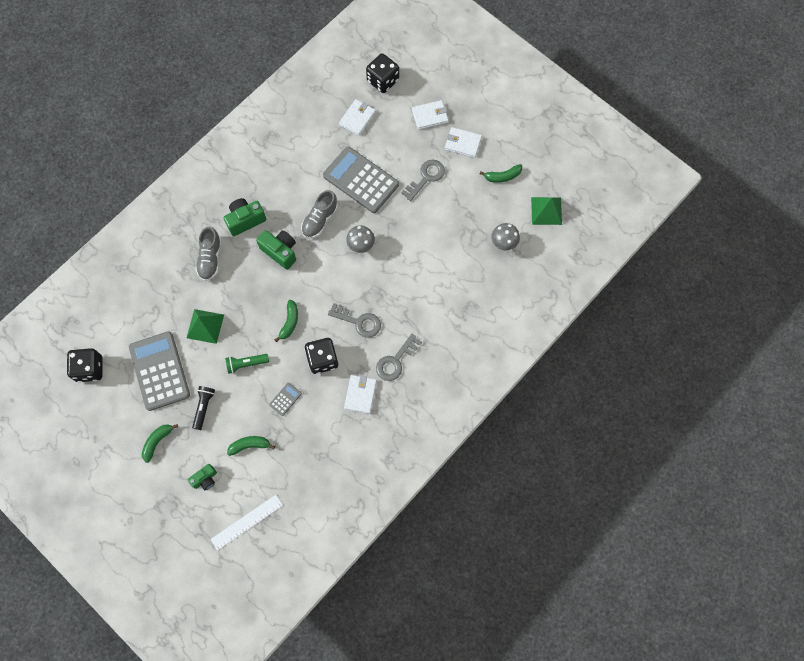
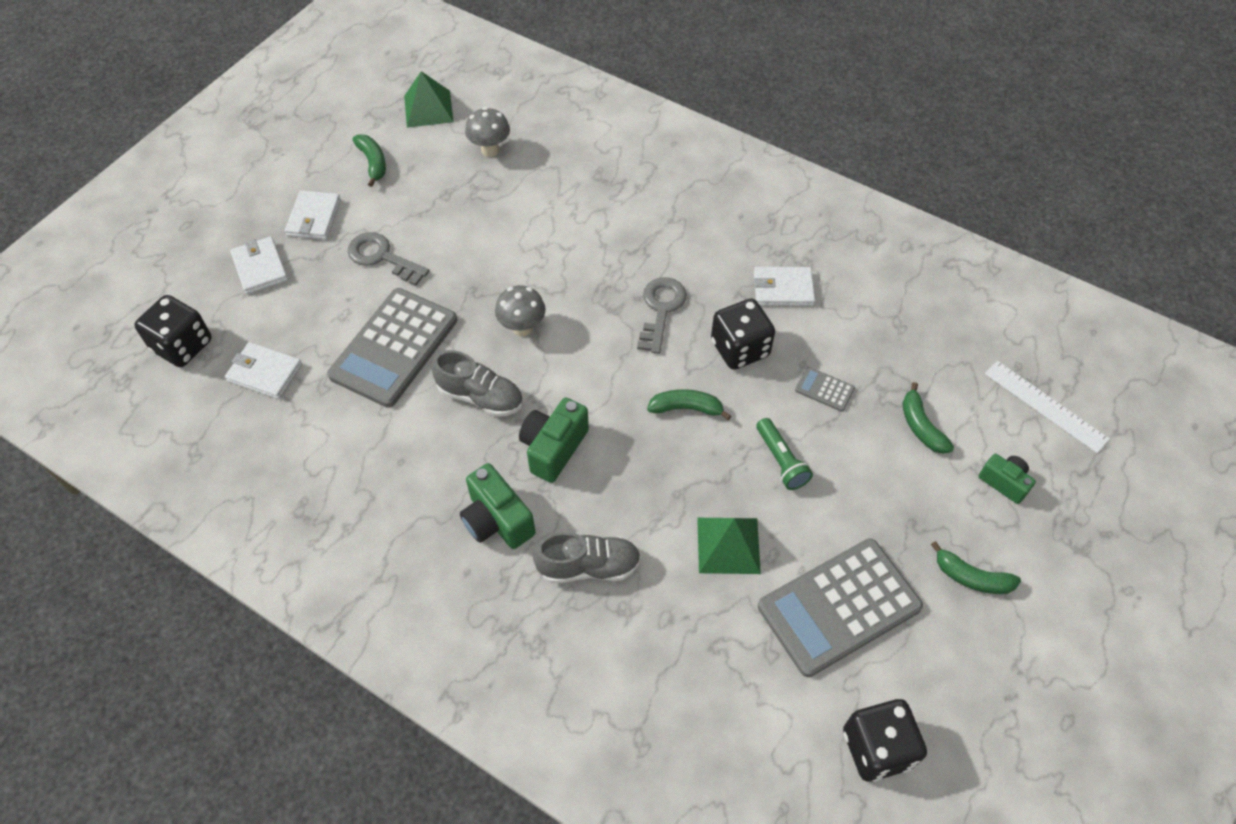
camera: 100 degrees left, 15 degrees down
black flashlight [192,386,215,430] -> none
grey key [376,334,422,381] -> none

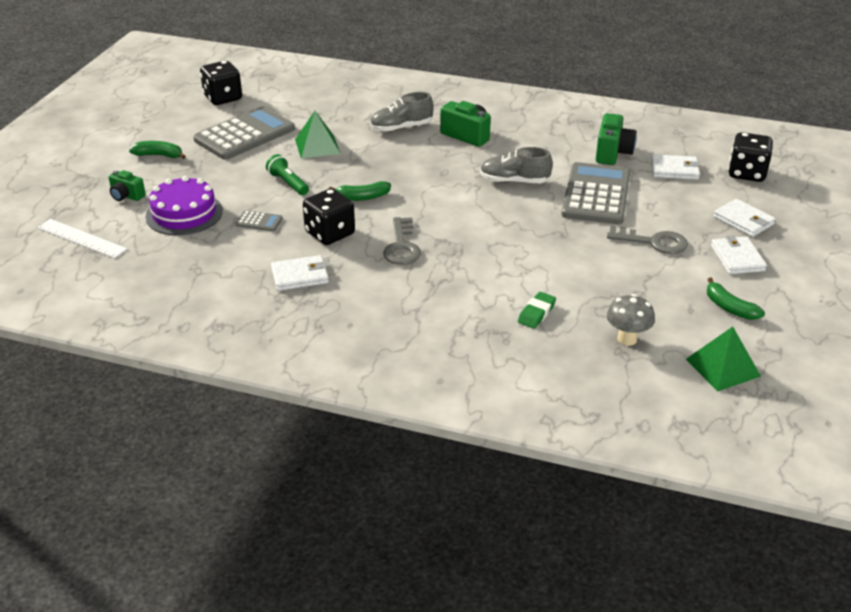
camera: 165 degrees right, 20 degrees down
grey mushroom [495,285,546,336] -> none
green camera [519,398,589,483] -> green camera moved to [596,113,637,165]
green banana [902,382,954,454] -> purple cake [146,176,223,235]
none -> green eraser [518,292,556,329]

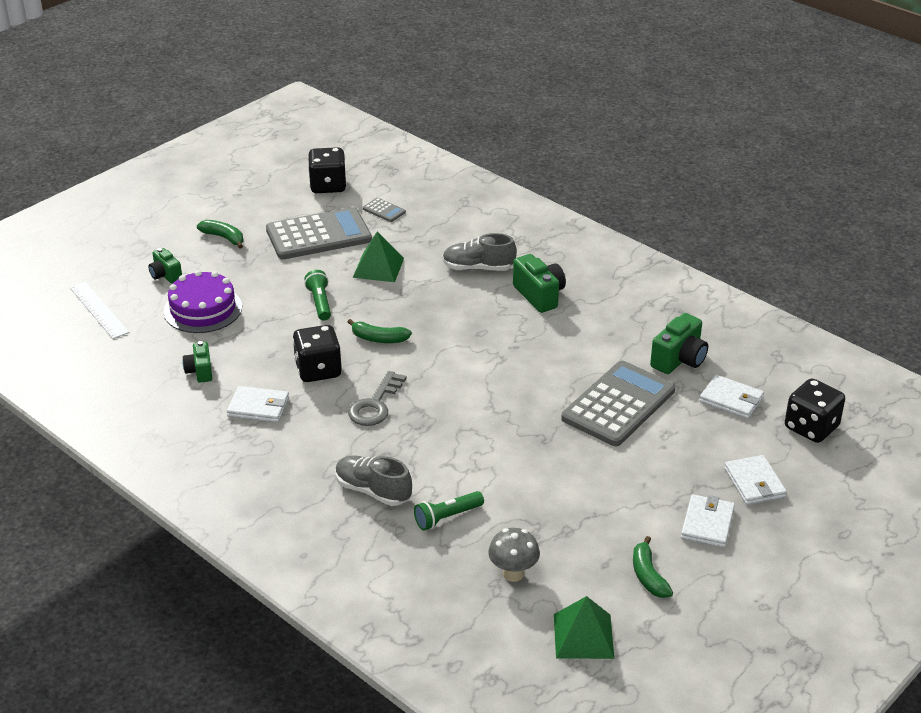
camera: 25 degrees right, 0 degrees up
grey calculator [235,210,283,231] -> grey calculator moved to [363,198,406,222]
grey shoe [480,147,553,183] -> grey shoe moved to [336,455,412,506]
green eraser [518,292,556,329] -> green flashlight [414,491,484,531]
grey key [607,226,688,254] -> none
none -> green camera [182,341,212,383]

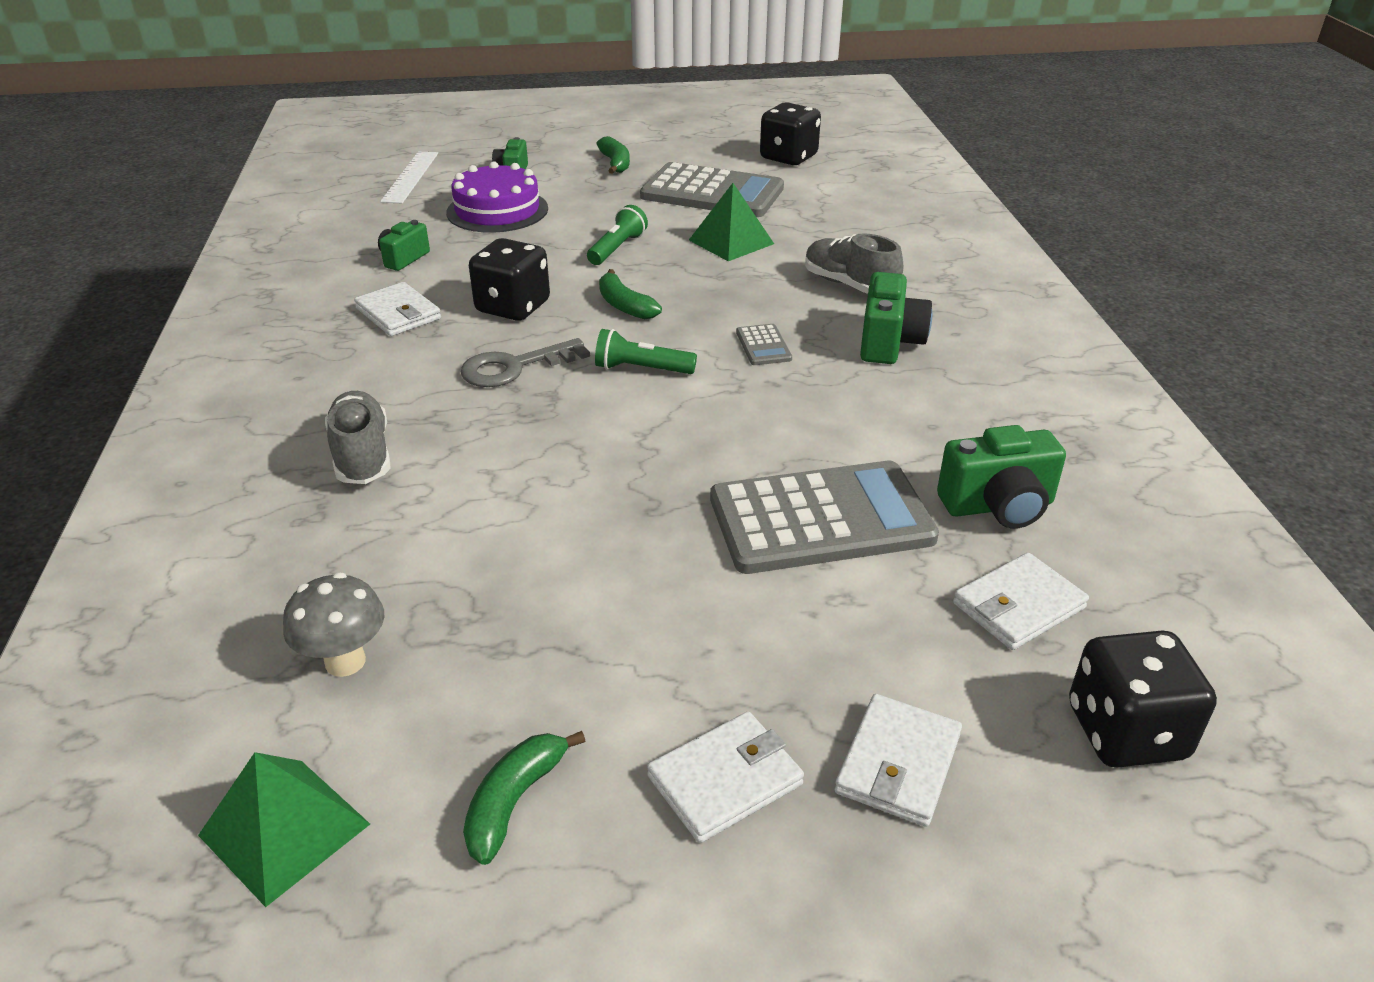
camera: 40 degrees right, 0 degrees up
grey calculator [363,198,406,222] -> grey calculator moved to [736,324,792,365]
green flashlight [414,491,484,531] -> green flashlight moved to [595,329,697,374]
white wallet [699,375,764,419] -> white wallet turned 75 degrees clockwise [953,552,1089,650]

